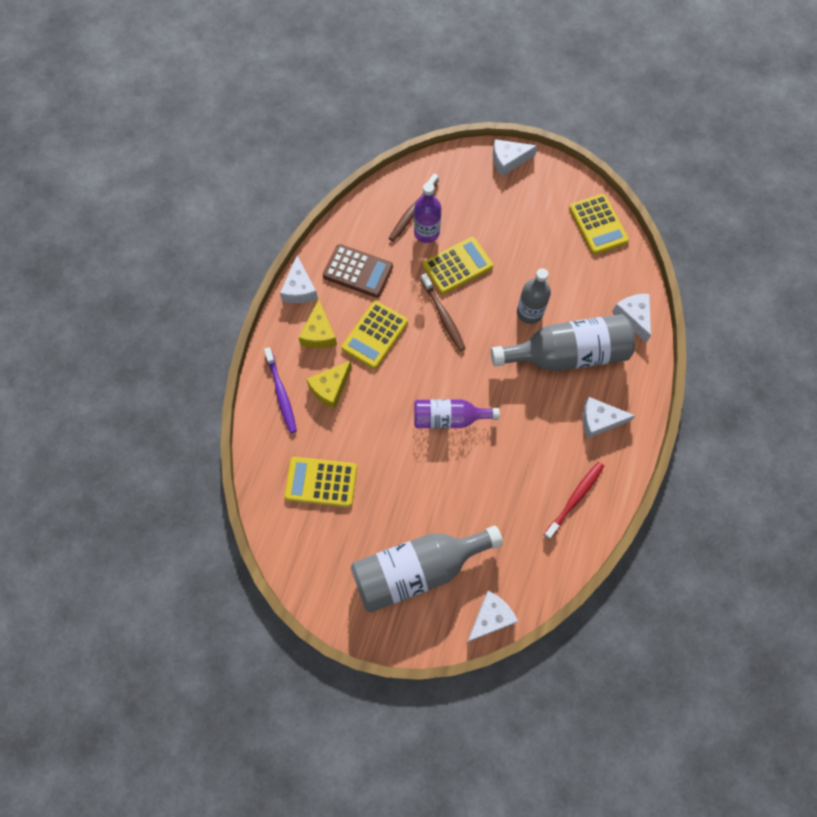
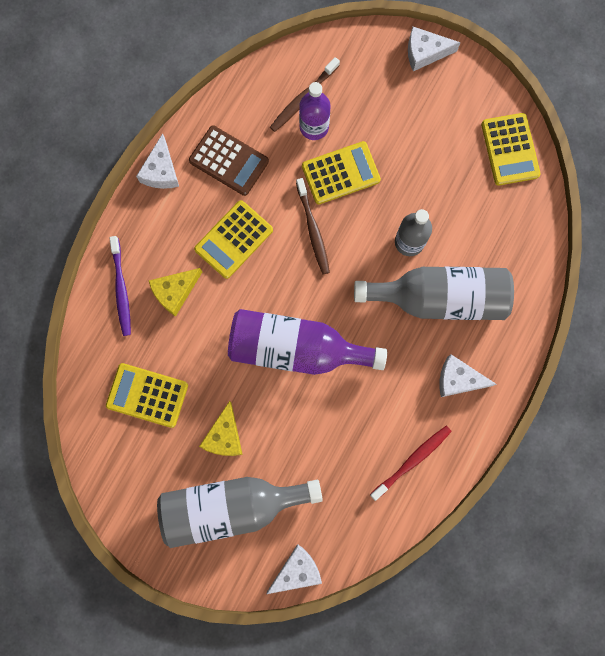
camera: 10 degrees right, 10 degrees up
yellow cheese [299,299,337,348] -> yellow cheese moved to [199,401,243,456]
purple bottle [414,399,500,429] -> purple bottle [228,309,387,375], size x1.66
white cheese [612,294,651,343] -> none

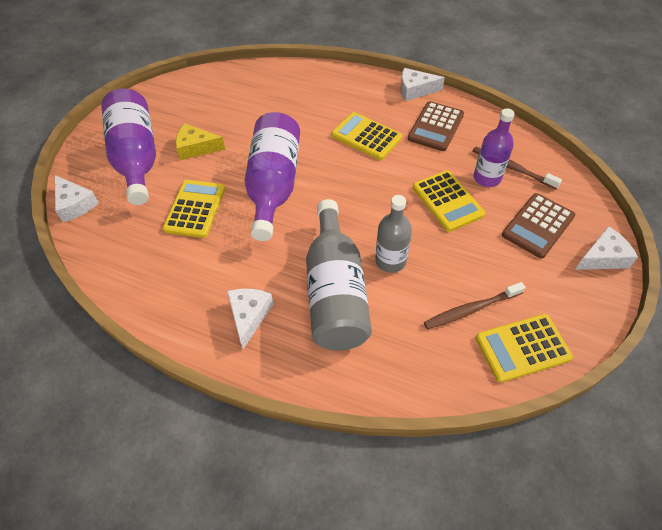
camera: 85 degrees right, 25 degrees down
yellow calculator [106,363,188,428] -> yellow calculator moved to [163,180,225,238]
purple toothbrush [109,236,131,336] -> none
yellow cheese [149,268,202,317] -> none
grey bottle [157,477,323,548] -> purple bottle [101,89,156,205]
brown toothbrush [296,178,330,274] -> brown toothbrush moved to [424,282,526,329]
red toothbrush [370,426,452,501] -> none
white cheese [408,27,461,71] -> white cheese turned 75 degrees clockwise [575,226,638,270]
none -> brown calculator [502,193,575,258]

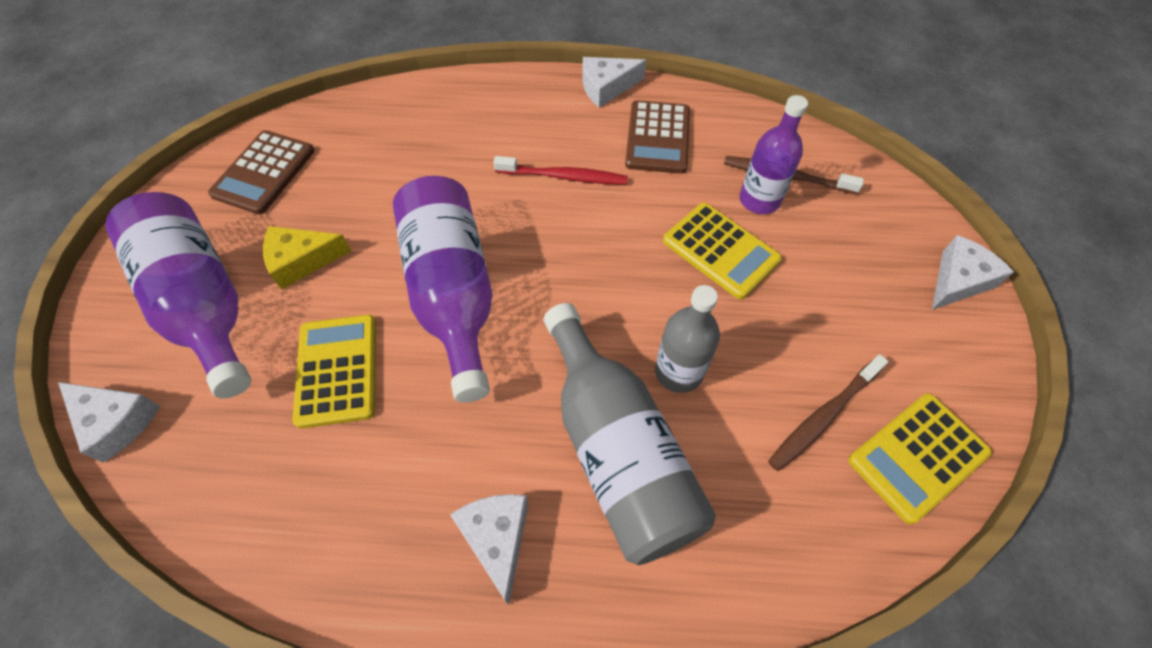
camera: 20 degrees left, 5 degrees up
yellow calculator [332,112,402,160] -> red toothbrush [493,156,628,185]
brown calculator [502,193,575,258] -> brown calculator moved to [208,130,314,215]

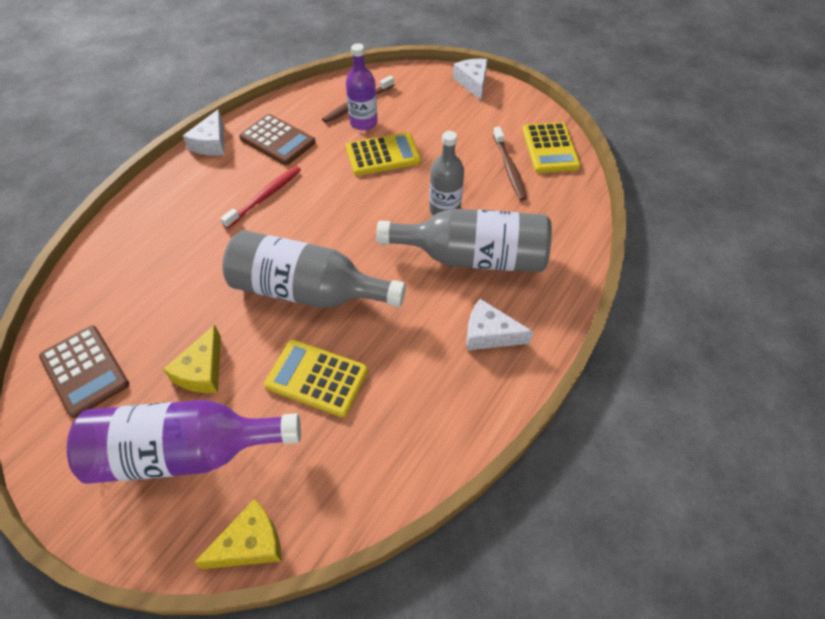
camera: 60 degrees left, 5 degrees down
white cheese [58,382,160,463] -> yellow cheese [194,499,282,569]
purple bottle [393,176,493,403] -> grey bottle [222,230,406,308]

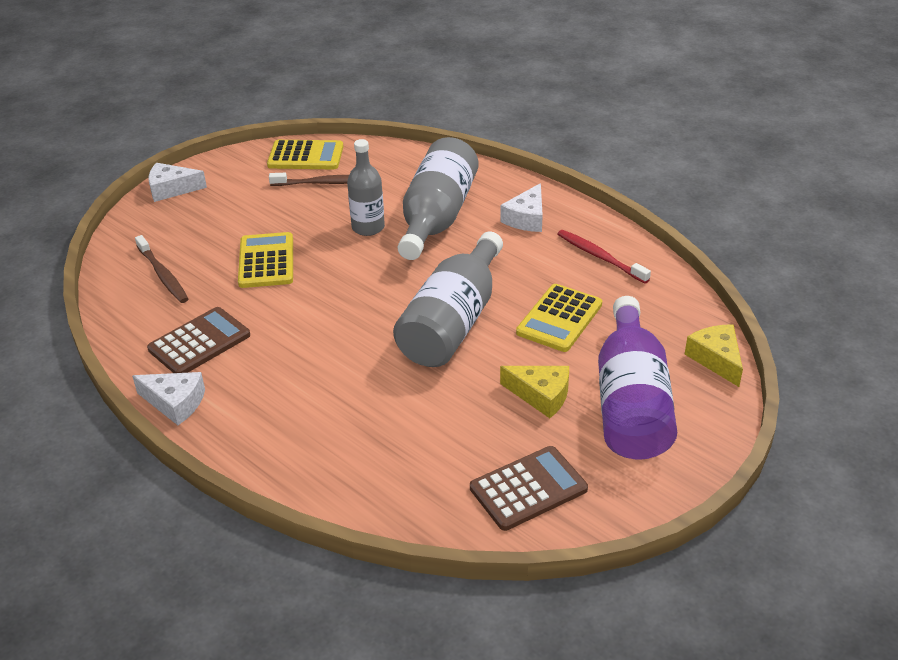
camera: 80 degrees left, 15 degrees down
red toothbrush [220,166,301,229] -> red toothbrush moved to [558,230,651,283]
purple bottle [346,43,378,131] -> none

